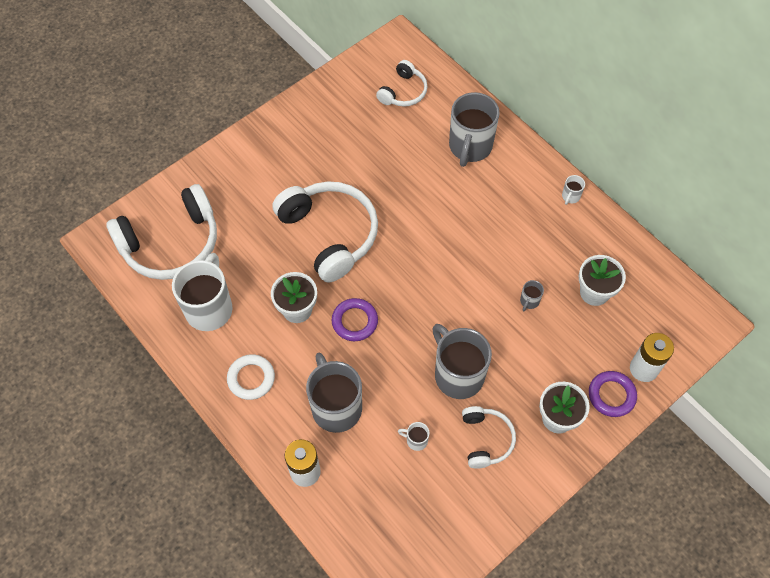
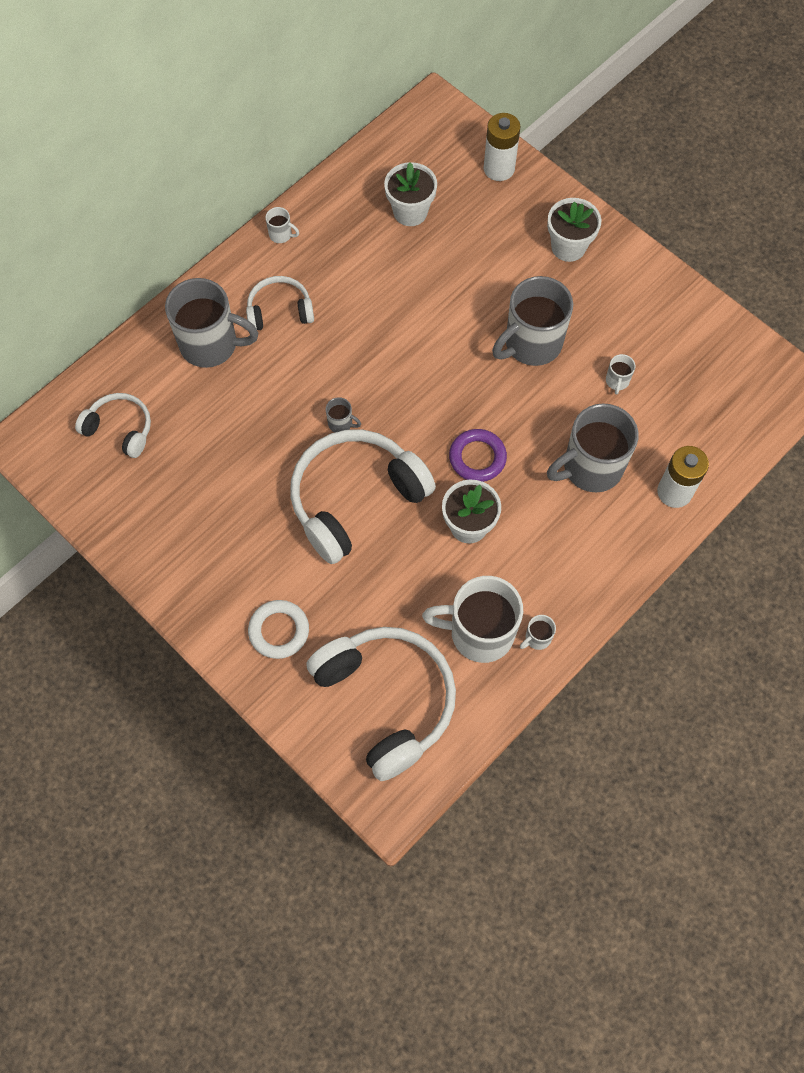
camera: 95 degrees left, 5 degrees up
white ring [227,354,275,400] -> white ring moved to [248,600,309,659]
white headphones [462,406,516,469] -> white headphones moved to [246,276,314,330]
grey mug [520,280,544,311] -> grey mug moved to [326,397,361,432]
purple ring [589,371,637,417] -> none
none -> white mug [520,615,556,650]

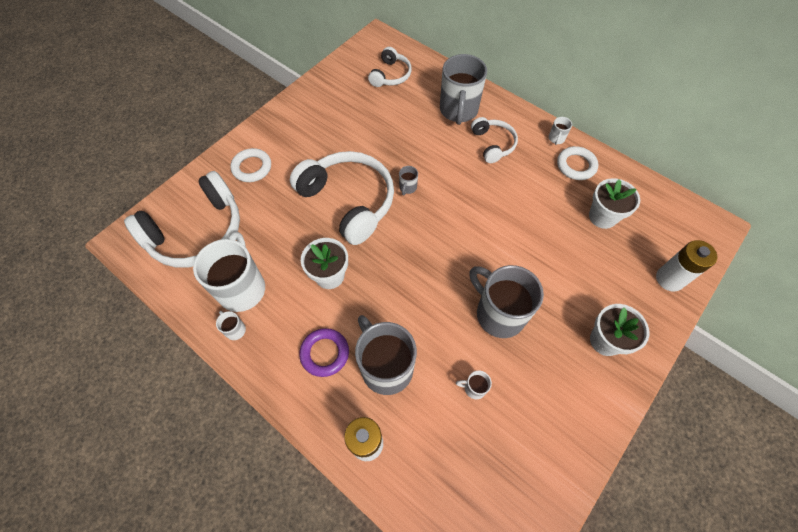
camera: 85 degrees right, 5 degrees down
purple ring [449,429,507,482] -> purple ring moved to [299,328,349,377]
none -> white ring [557,146,598,180]

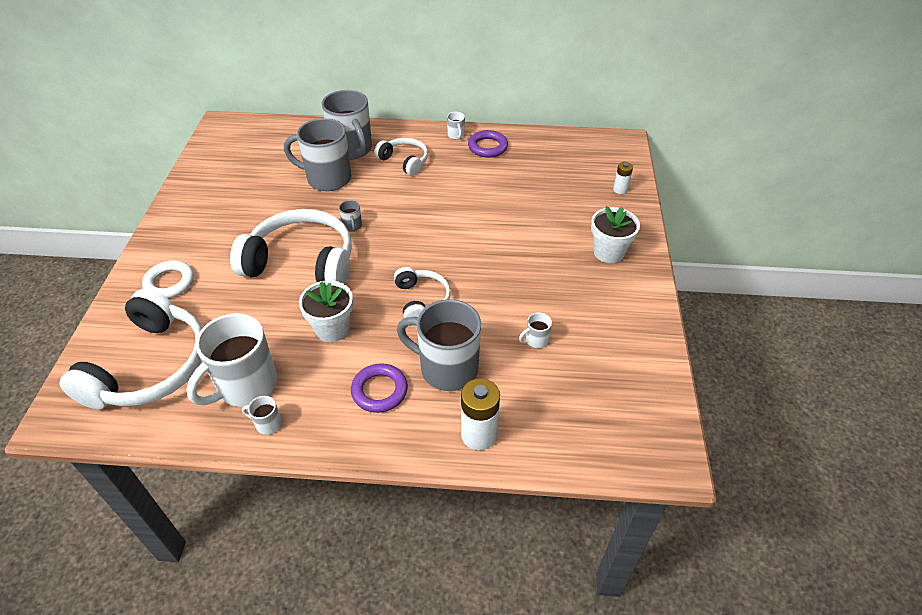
camera: 35 degrees left, 15 degrees down
white mug [193,232,265,312] -> white mug turned 105 degrees counterclockwise [186,313,277,407]
white headphones [368,47,412,87] -> white headphones moved to [394,267,451,318]
grey mug [470,265,544,338] -> grey mug moved to [284,118,351,191]
white ring [557,146,598,180] -> purple ring [468,130,508,157]
white flower pot [589,178,640,229] -> none
white battery [656,240,717,291] -> white battery [613,162,633,194], size x0.55

